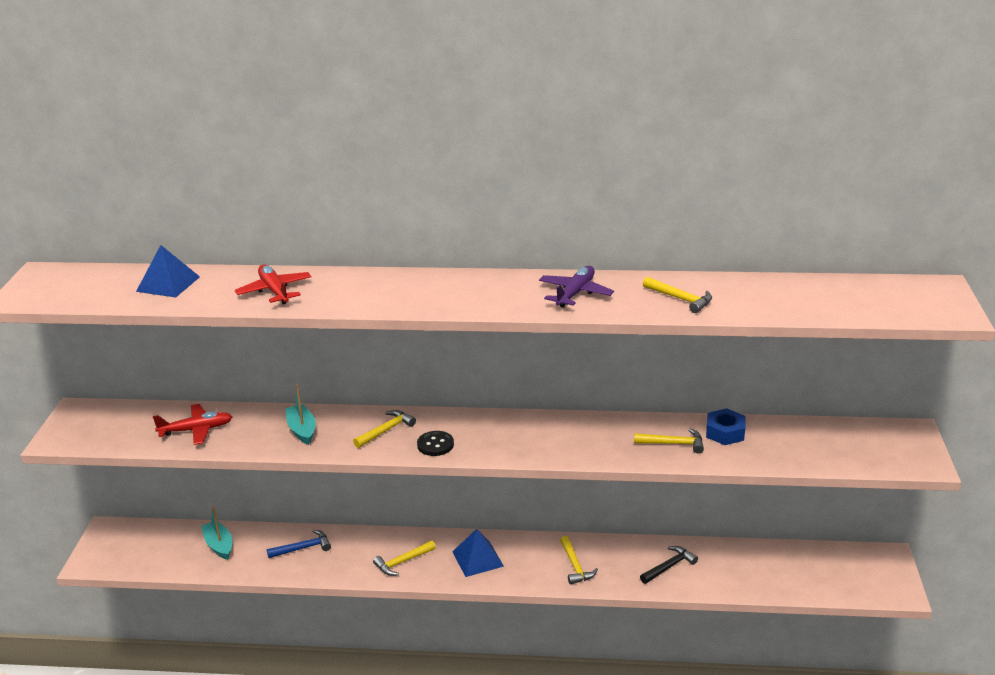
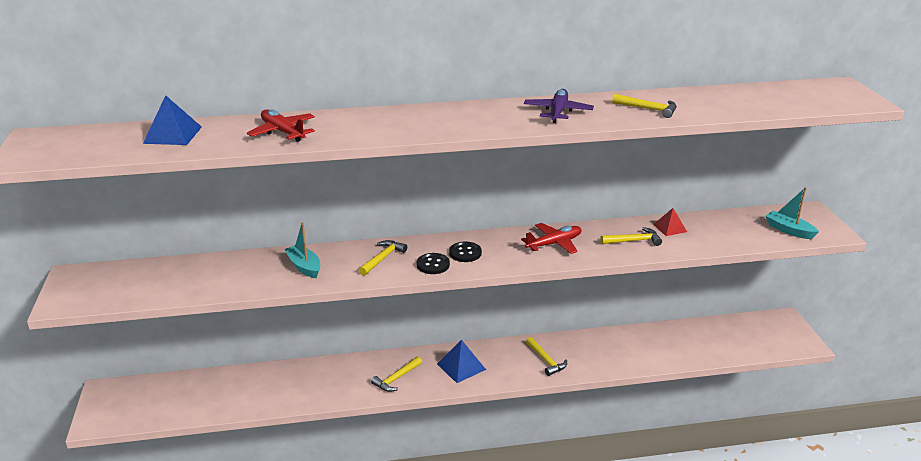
camera: 15 degrees left, 0 degrees up
red plane [153,404,232,445] -> red plane moved to [521,223,581,254]
turquoise boat [201,506,232,560] -> turquoise boat moved to [766,188,819,239]
blue hammer [267,530,331,558] -> none
black hammer [640,546,698,584] -> none
blue nut [706,408,745,445] -> red pyramid [653,208,687,236]
none -> black button [449,242,482,262]

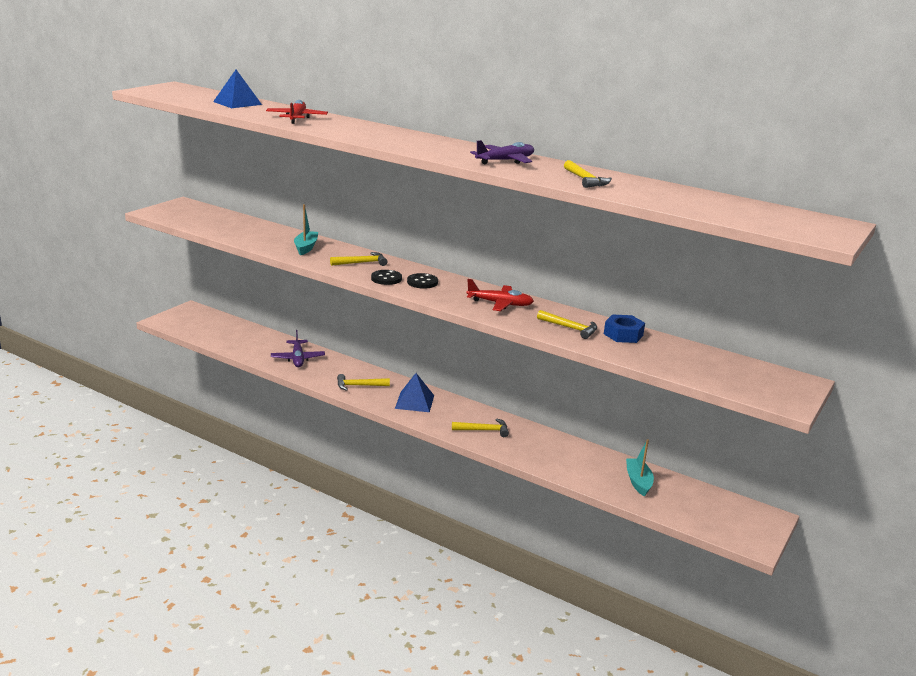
camera: 40 degrees right, 5 degrees down
yellow hammer [526,337,567,376] -> yellow hammer turned 105 degrees counterclockwise [452,418,509,437]
red pyramid [653,208,687,236] -> blue nut [604,314,645,343]
turquoise boat [766,188,819,239] -> turquoise boat moved to [626,439,654,497]
none -> purple plane [271,330,325,367]

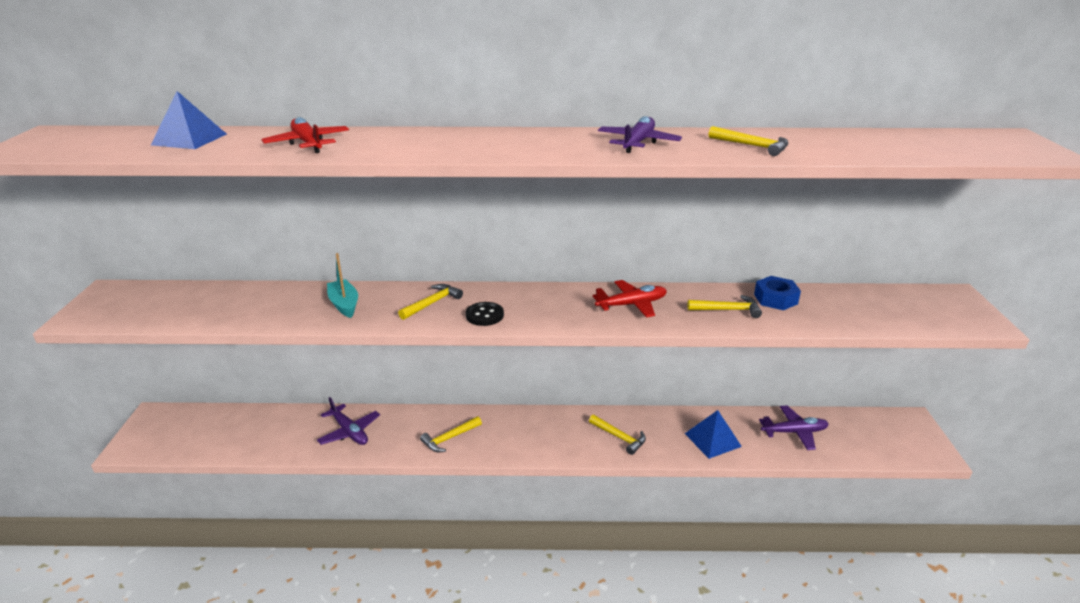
camera: 30 degrees left, 5 degrees up
blue pyramid [395,373,434,412] -> blue pyramid moved to [684,410,742,459]
black button [407,273,438,289] -> none
yellow hammer [452,418,509,437] -> yellow hammer turned 75 degrees clockwise [589,415,646,455]
turquoise boat [626,439,654,497] -> purple plane [759,406,829,450]

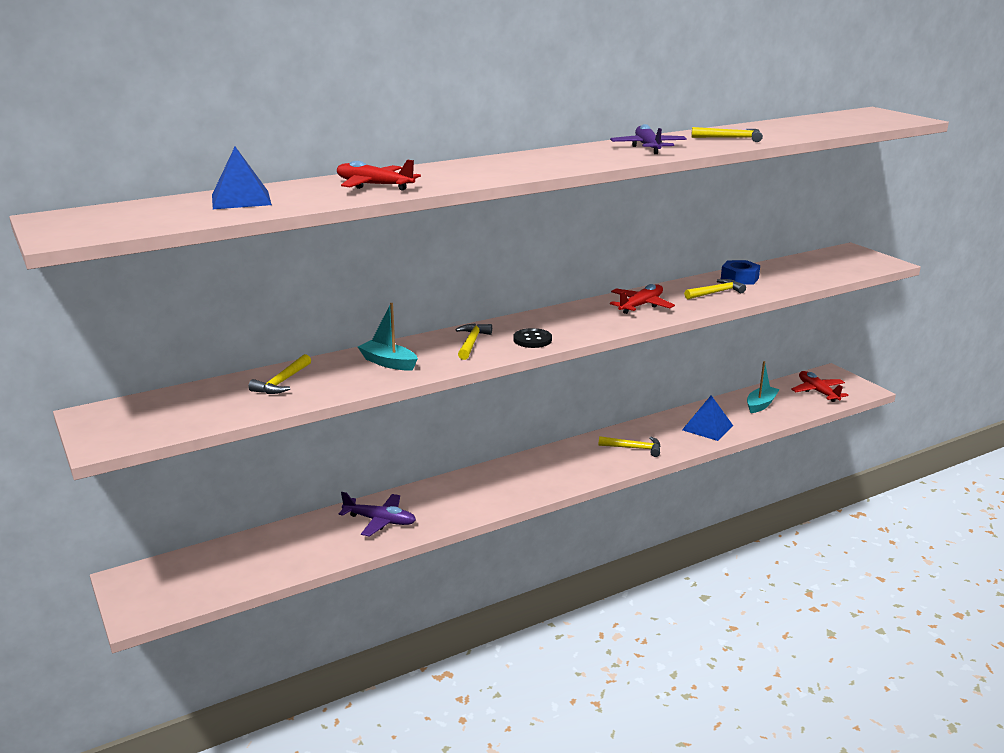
camera: 30 degrees left, 5 degrees down
yellow hammer [420,416,482,452] -> yellow hammer moved to [248,354,311,394]
purple plane [759,406,829,450] -> turquoise boat [747,361,780,413]
none -> red plane [791,371,849,402]

